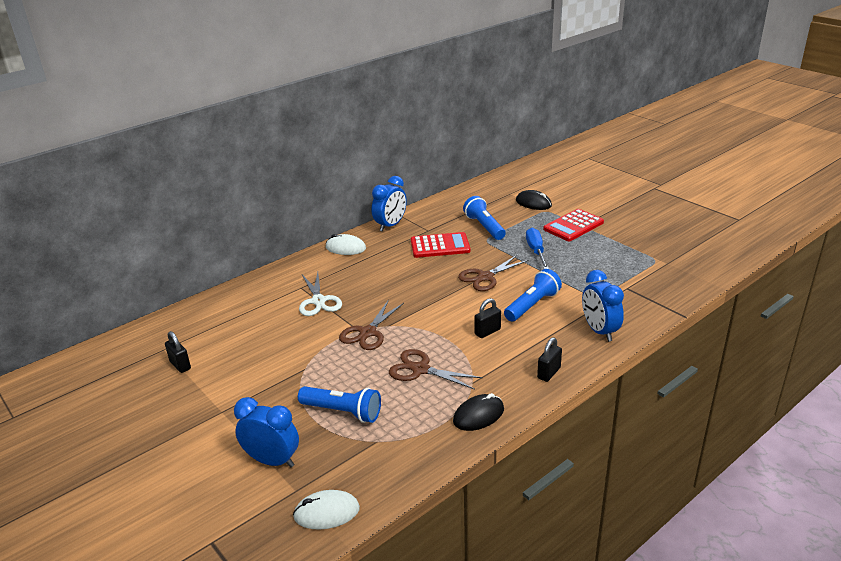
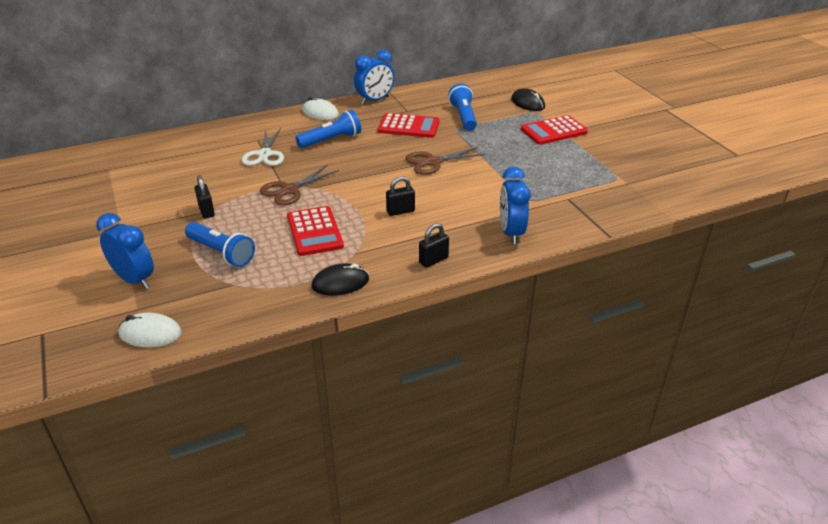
camera: 15 degrees right, 5 degrees up
black padlock [165,331,191,373] -> black padlock moved to [195,175,215,218]
brown scissors [389,349,483,390] -> red calculator [287,206,344,256]
blue flashlight [504,269,562,321] -> blue flashlight moved to [295,110,361,148]
blue screwdriver [526,228,549,269] -> none

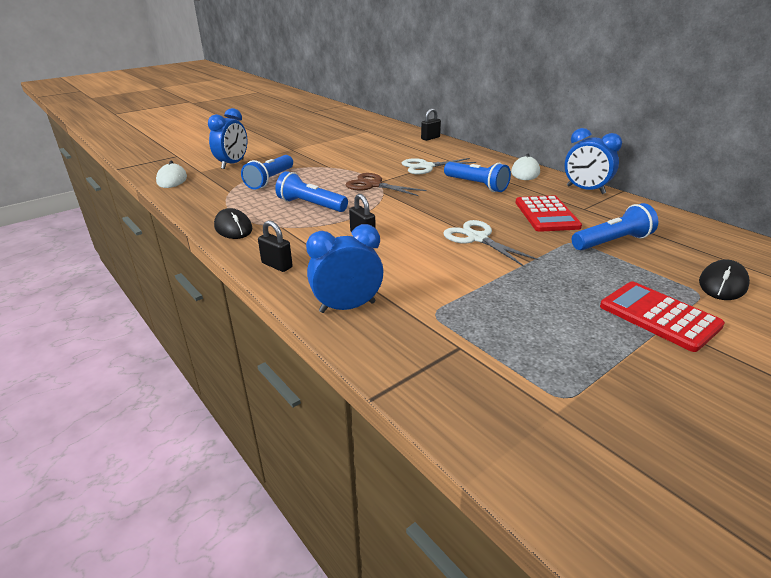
camera: 75 degrees right, 5 degrees down
black padlock [195,175,215,218] -> black padlock moved to [421,108,441,141]
red calculator [287,206,344,256] -> blue flashlight [275,171,348,212]
brown scissors [406,147,485,175] -> white scissors [443,220,538,266]

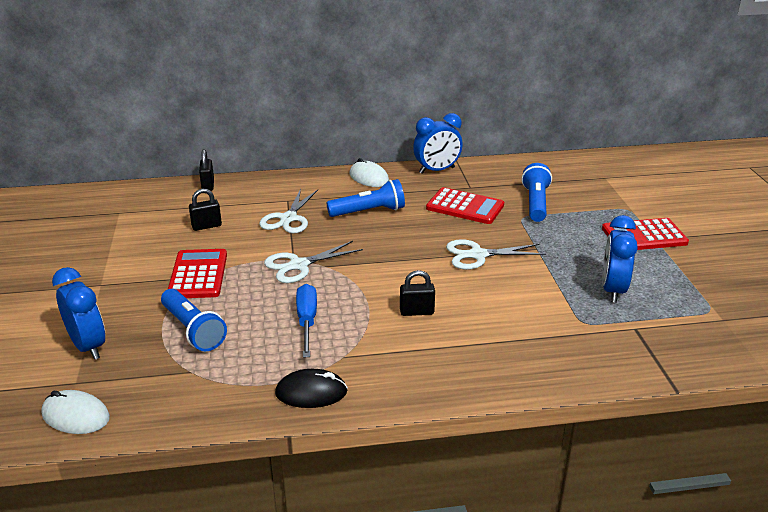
camera: 60 degrees left, 0 degrees up
black padlock [258,220,293,272] -> black padlock moved to [189,189,222,231]
blue flashlight [275,171,348,212] -> blue screwdriver [296,284,317,358]
blue clock [306,224,384,313] -> blue clock moved to [602,215,638,303]
brown scissors [346,173,426,196] -> white scissors [264,241,363,283]
black mouse [699,260,750,300] -> none
none -> red calculator [167,249,227,298]

